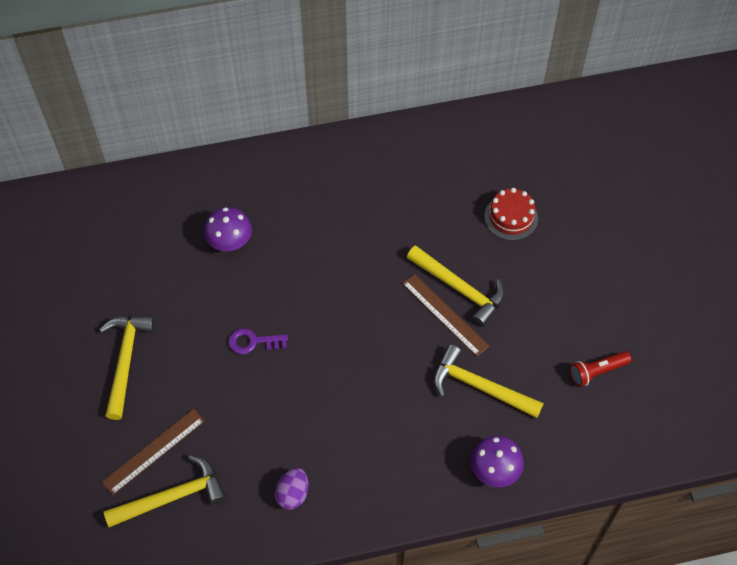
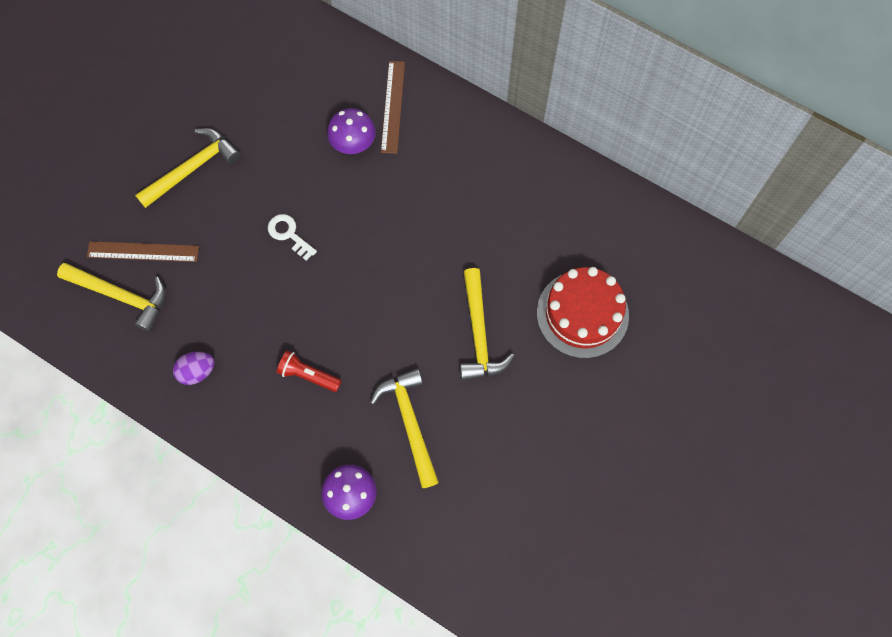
camera: 45 degrees right, 10 degrees up
purple key [228,328,288,354] -> white key [268,214,317,261]
brown ruler [402,274,489,357] -> brown ruler moved to [381,61,405,154]
red cake [485,188,538,241] -> red cake [537,267,629,358], size x1.59
red flashlight [570,351,631,387] -> red flashlight moved to [277,351,342,392]

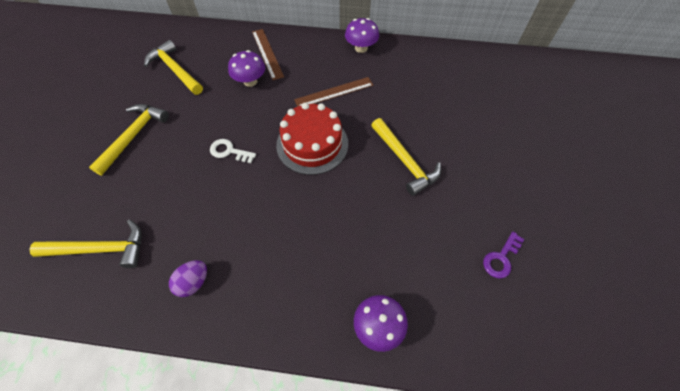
camera: 25 degrees left, 10 degrees down
brown ruler [87,241,199,262] -> brown ruler moved to [294,77,373,107]
red flashlight [277,351,342,392] -> none
yellow hammer [370,369,439,488] -> yellow hammer moved to [144,40,203,95]
red cake [537,267,629,358] -> red cake moved to [276,102,348,175]
none -> purple mushroom [345,18,379,53]
none -> purple key [483,232,525,278]

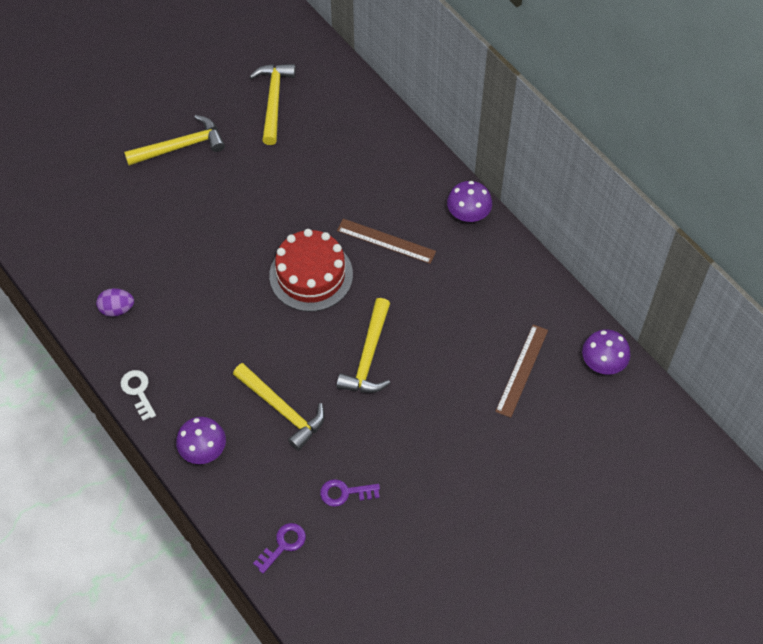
camera: 45 degrees right, 0 degrees up
yellow hammer [29,220,141,268] -> yellow hammer moved to [233,363,325,451]
white key [210,139,256,163] -> white key moved to [121,370,156,421]
purple mushroom [228,50,265,87] -> purple mushroom moved to [582,329,631,374]
brown ruler [252,29,284,80] -> brown ruler moved to [495,324,548,418]
none -> purple key [253,523,306,574]

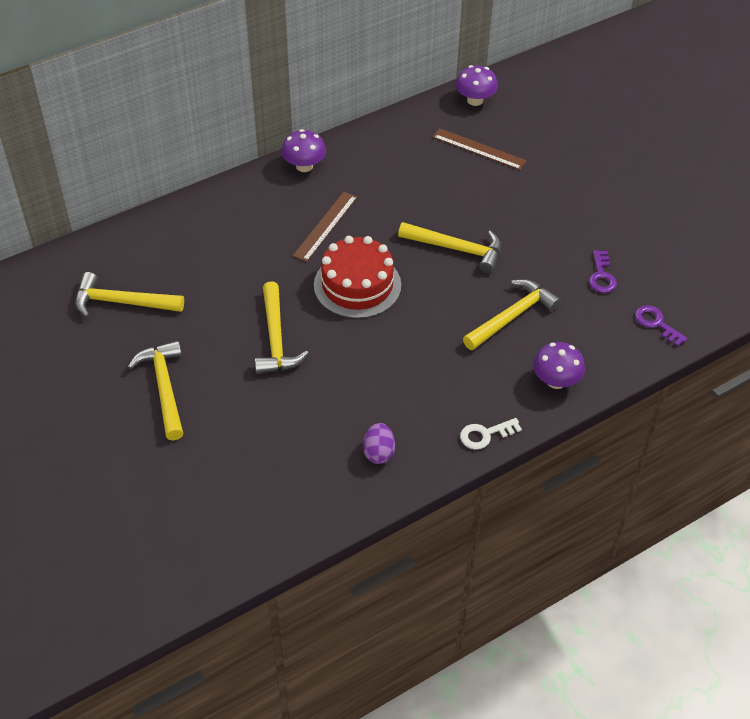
camera: 85 degrees left, 10 degrees down
none -> yellow hammer [255,281,309,374]

